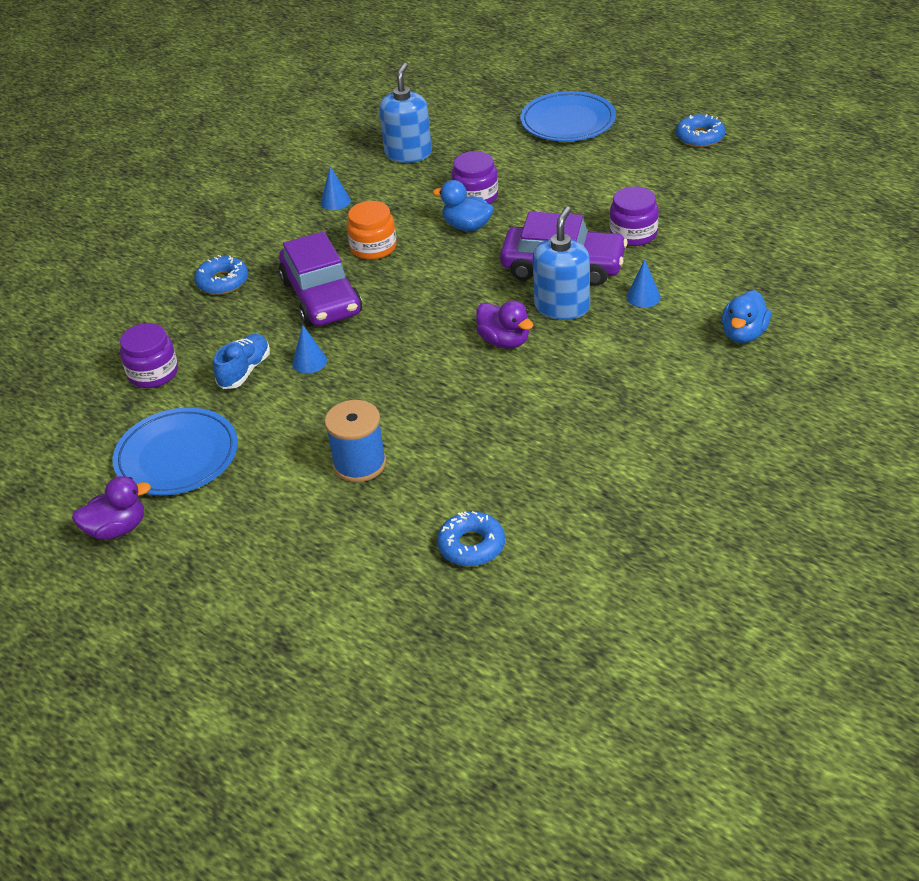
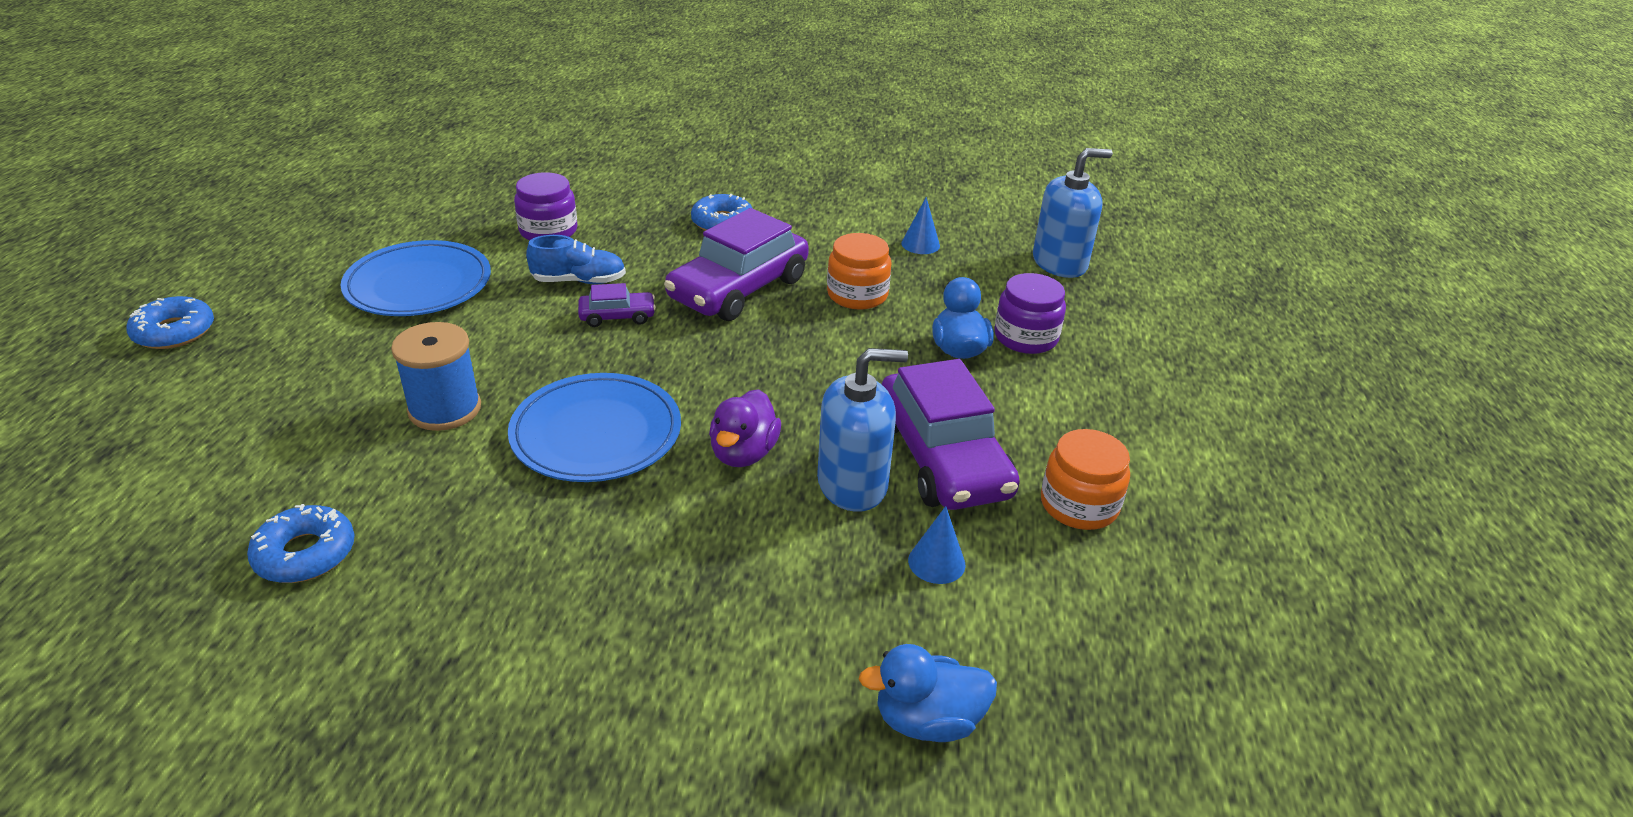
camera: 55 degrees right, 5 degrees down
purple duck [72,476,151,540] -> none
blue cone [292,325,327,373] -> purple car [578,283,656,327]
blue plate [520,91,616,142] -> blue plate moved to [508,373,681,482]
purple jar [610,187,659,246] -> orange jar [1041,429,1130,530]
blue donut [676,114,725,147] -> blue donut moved to [126,296,214,349]

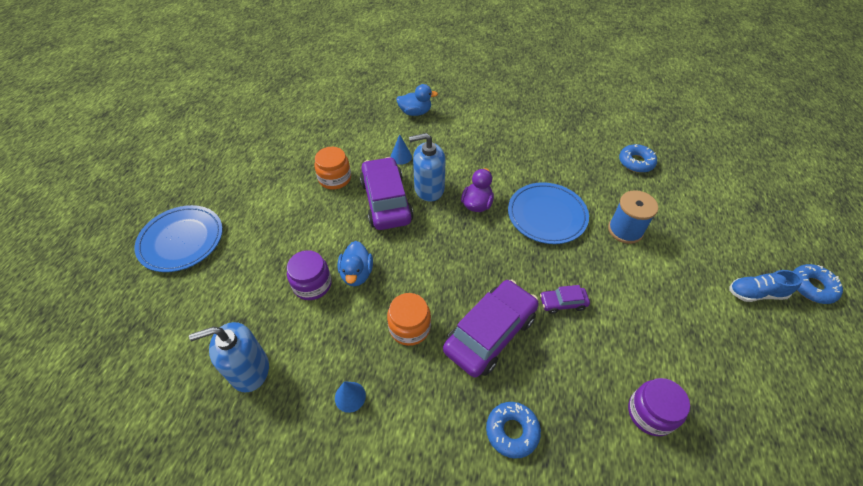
camera: 175 degrees left, 15 degrees up
blue plate [340,240,491,316] -> blue plate moved to [135,205,223,272]
blue shoe [526,235,626,284] -> blue shoe moved to [729,270,803,302]

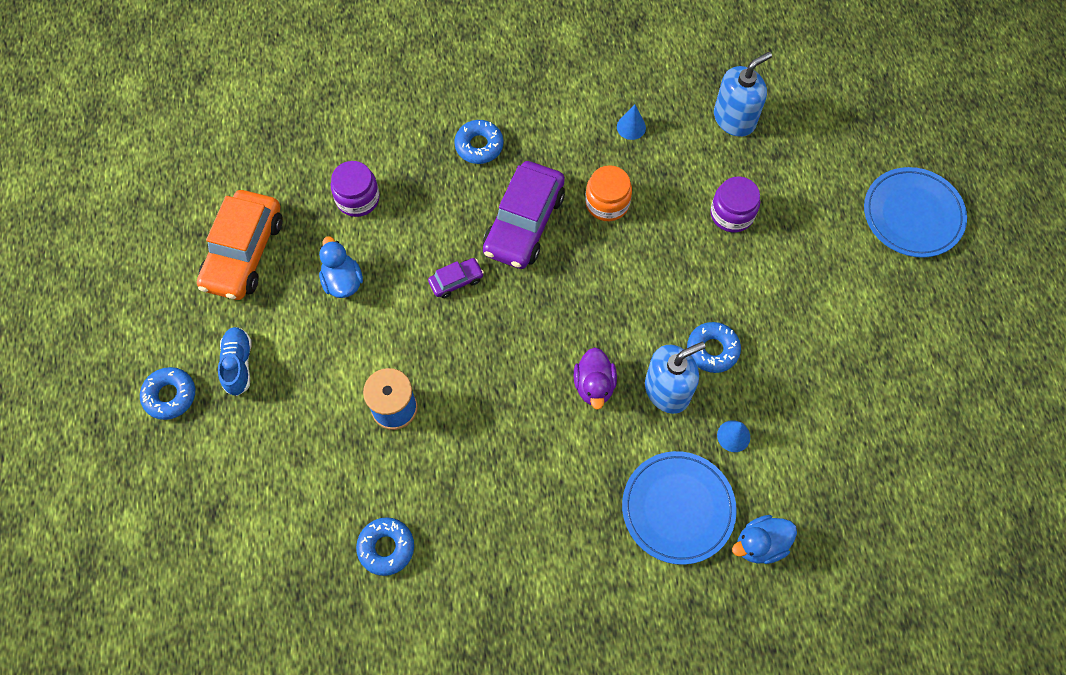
camera: 160 degrees right, 15 degrees up
orange jar [314,147,351,190] -> none
blue duck [338,241,373,286] -> blue duck moved to [319,236,363,298]
purple car [360,157,413,230] -> blue donut [687,322,741,373]
blue plate [508,182,589,244] -> blue plate moved to [622,451,737,565]
blue shoe [729,270,803,302] -> blue shoe turned 75 degrees counterclockwise [218,327,252,396]
none -> orange car [197,190,283,300]

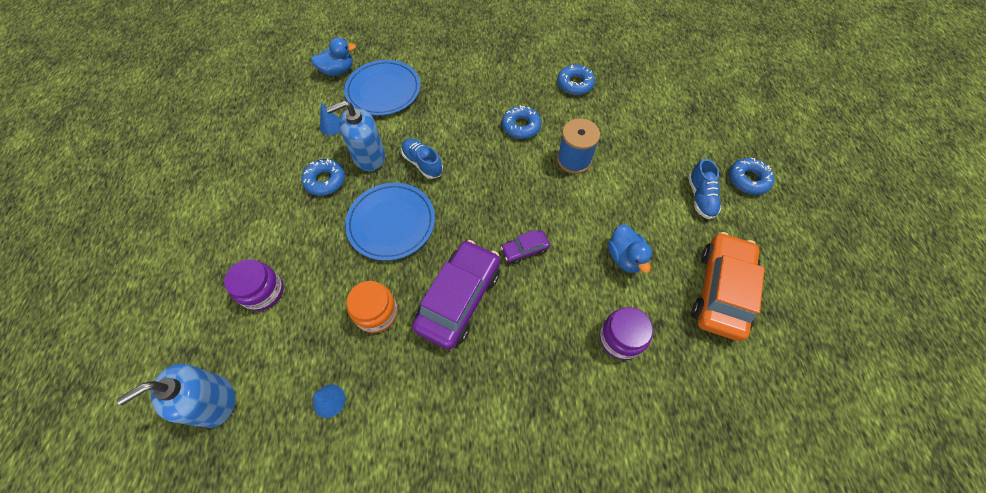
camera: 175 degrees left, 5 degrees down
blue donut [454,120,503,164] -> blue donut moved to [502,105,541,139]
purple duck [574,347,617,410] -> blue shoe [401,138,443,179]
blue plate [864,167,967,258] -> blue plate moved to [345,183,435,261]

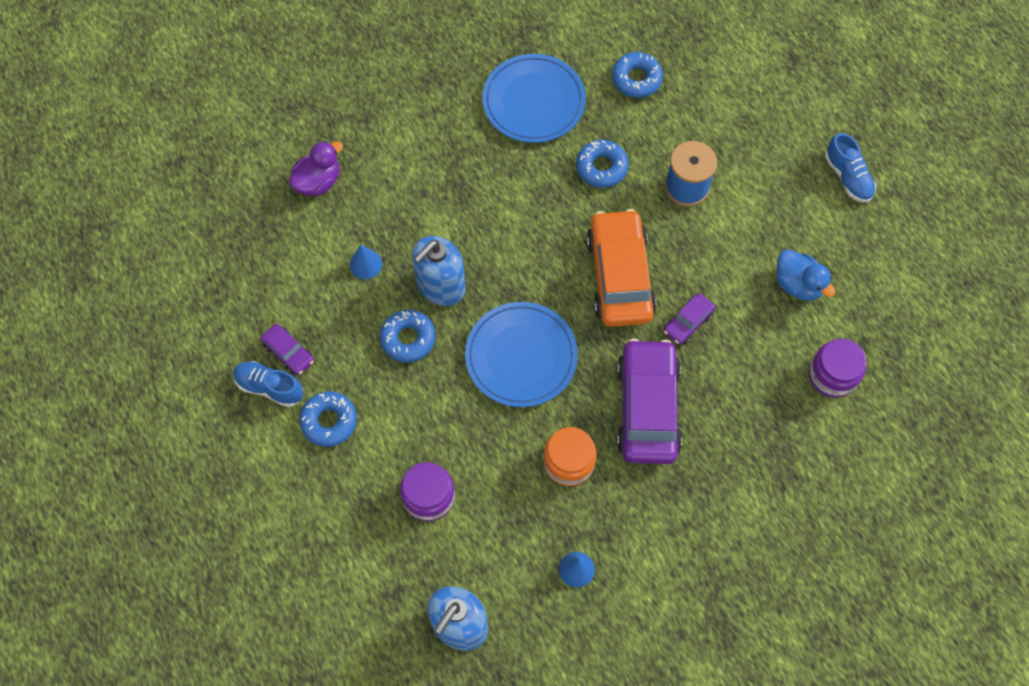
camera: 25 degrees left, 5 degrees up
blue duck [311,37,356,76] -> purple duck [289,141,343,196]
blue plate [344,60,420,116] -> blue plate moved to [483,54,586,143]
blue shoe [401,138,443,179] -> blue shoe moved to [233,361,304,407]
orange car [692,232,765,341] -> orange car moved to [586,209,656,327]
blue donut [729,158,774,195] -> blue donut moved to [299,392,357,447]
none -> purple car [260,324,314,375]

